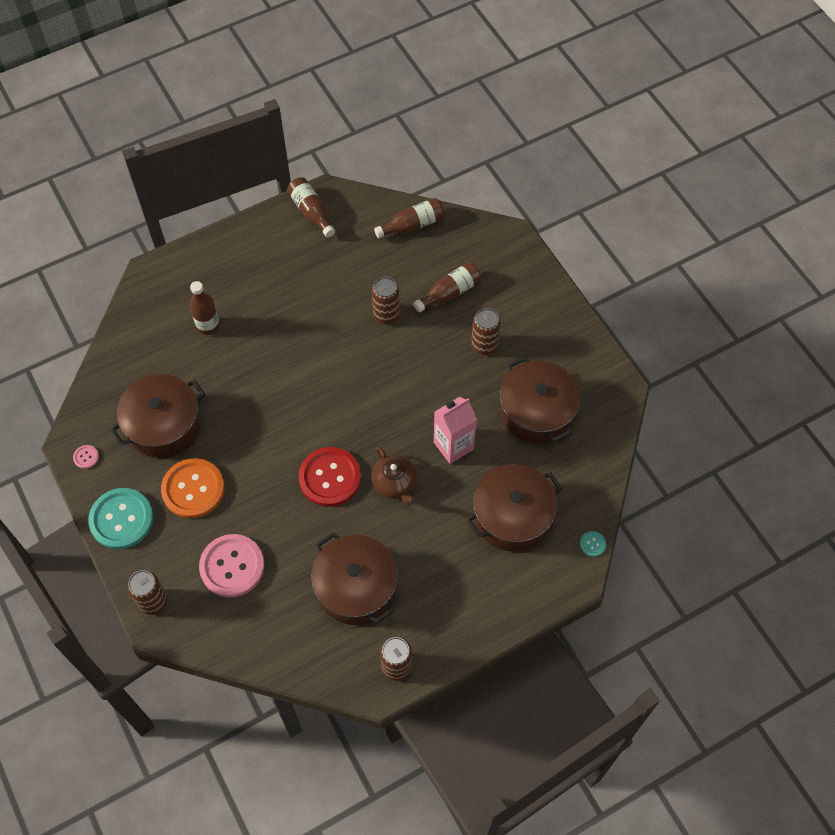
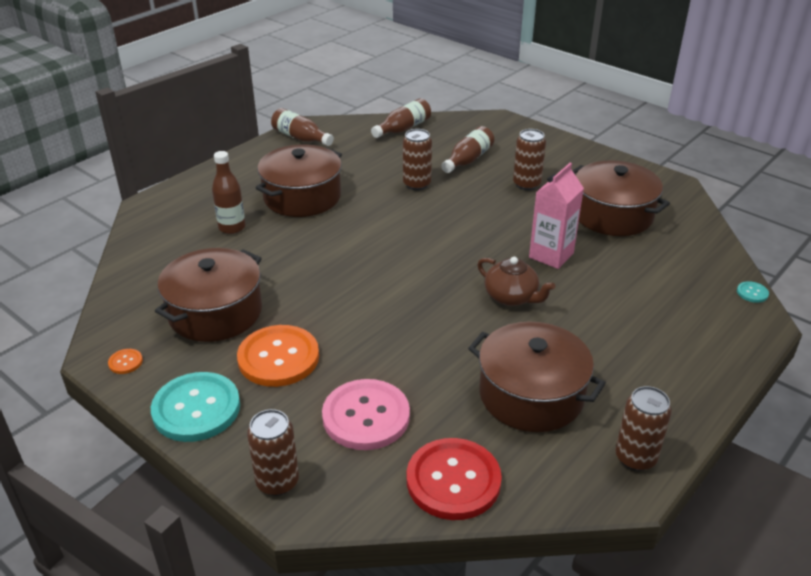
camera: 20 degrees left, 25 degrees down
pink button [73,445,99,469] -> orange button [108,349,143,374]
red button [298,447,361,507] -> red button moved to [407,438,502,520]
brown pot [466,464,563,552] -> brown pot moved to [256,145,342,217]

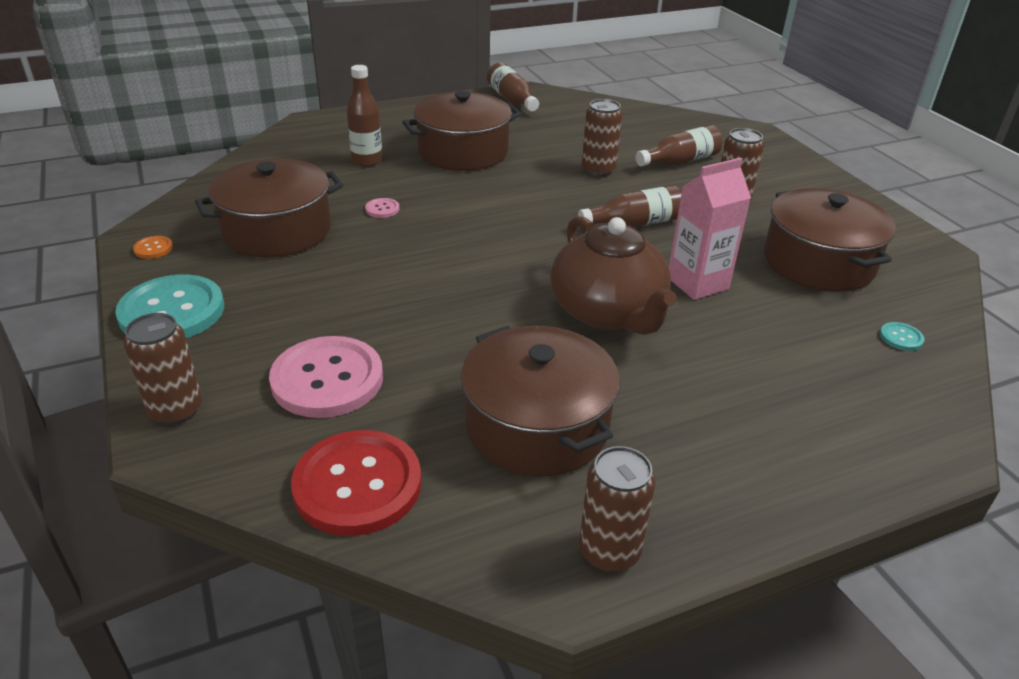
camera: 25 degrees right, 0 degrees up
orange button [237,325,319,387] -> none
brown bottle [371,98,431,138] -> brown bottle moved to [578,185,682,227]
brown teapot [477,257,555,306] -> brown teapot [550,216,677,335], size x1.63
turquoise button [737,281,769,303] -> turquoise button moved to [880,322,924,351]
none -> pink button [365,198,399,218]

